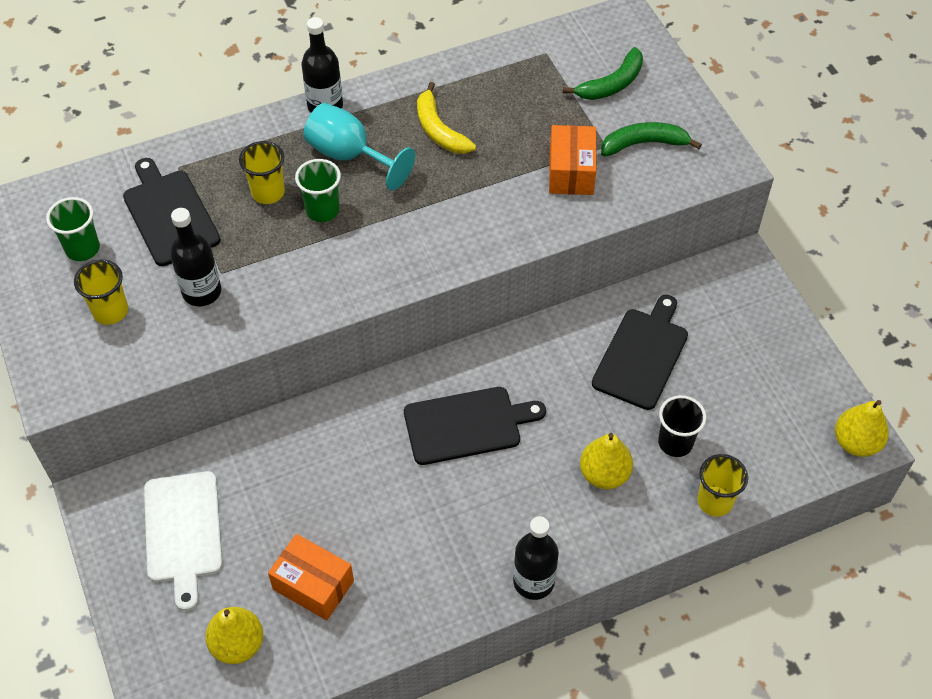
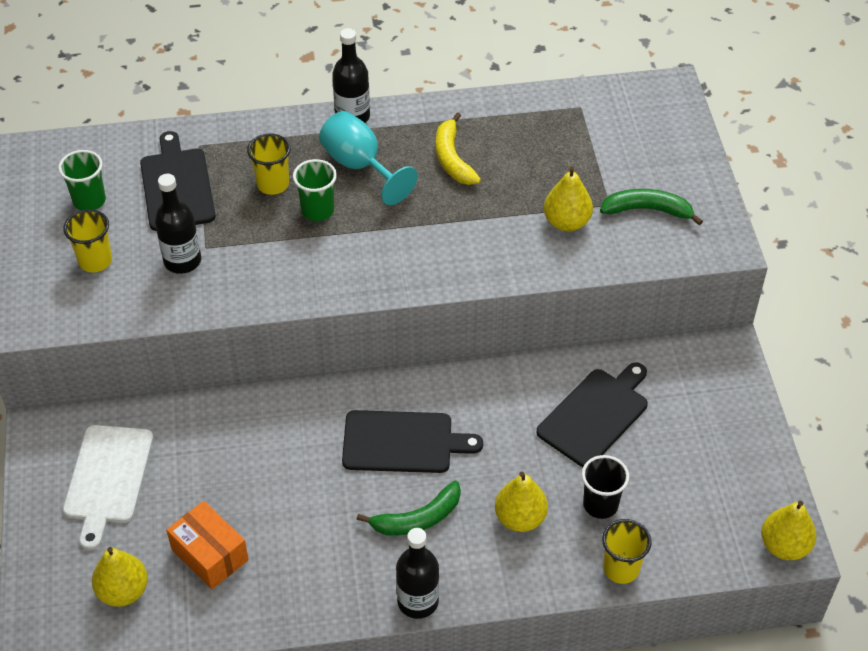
camera: 15 degrees right, 5 degrees down
orange box [549,125,596,195] -> yellow pear [544,166,593,231]
green banana [563,47,643,100] -> green banana moved to [356,480,461,536]

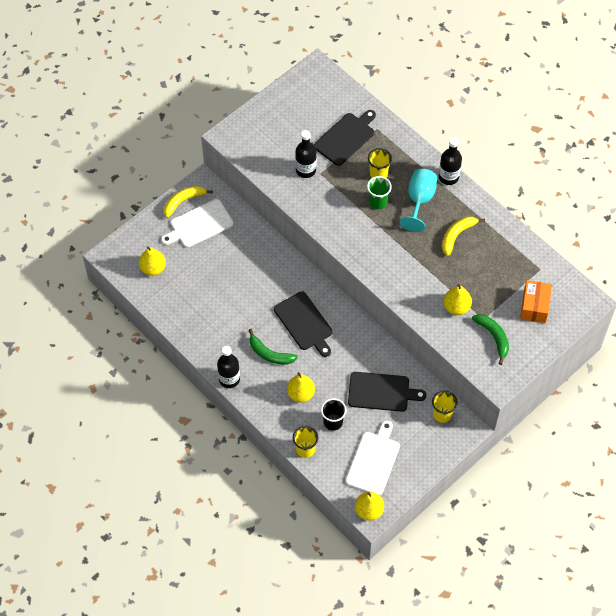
camera: 55 degrees right, 10 degrees up
green cup [58,150,106,210] -> none
yellow cup [63,209,112,272] -> yellow cup moved to [432,390,458,423]
orange box [166,501,249,590] -> orange box moved to [520,280,552,323]
none -> yellow banana [164,186,213,218]
none -> white cutting board [346,421,400,495]

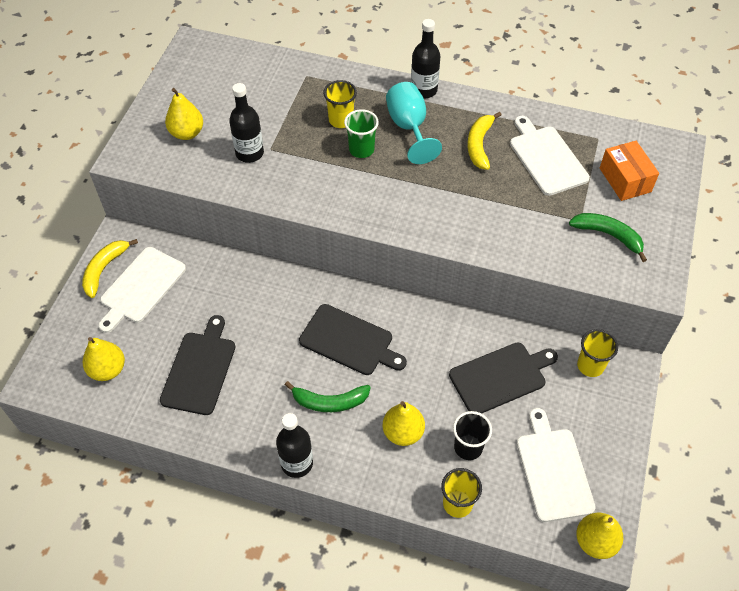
camera: 30 degrees left, 5 degrees down
black cutting board [314,110,376,166] -> black cutting board moved to [160,315,236,415]
yellow pear [443,284,472,315] -> yellow pear moved to [165,88,203,140]
none -> white cutting board [510,116,590,196]

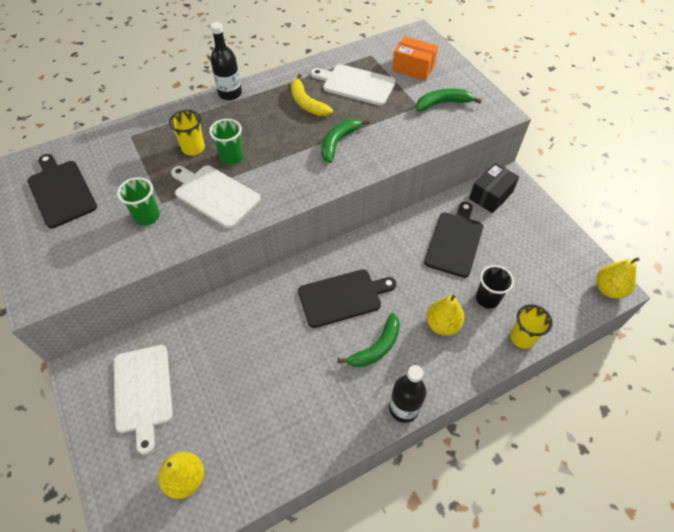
camera: 45 degrees left, 0 degrees up
yellow banana [82,239,138,298] -> none
black cutting board [160,315,236,415] -> black cutting board moved to [27,154,97,228]
yellow pear [165,88,203,140] -> none
black bottle [229,83,264,163] -> green cup [117,177,160,226]
turquoise goblet [386,82,442,164] -> none
white cutting board [517,408,596,522] -> white cutting board moved to [171,166,261,228]
yellow cup [577,329,618,377] -> black box [469,163,519,213]
none -> green banana [321,119,370,163]

